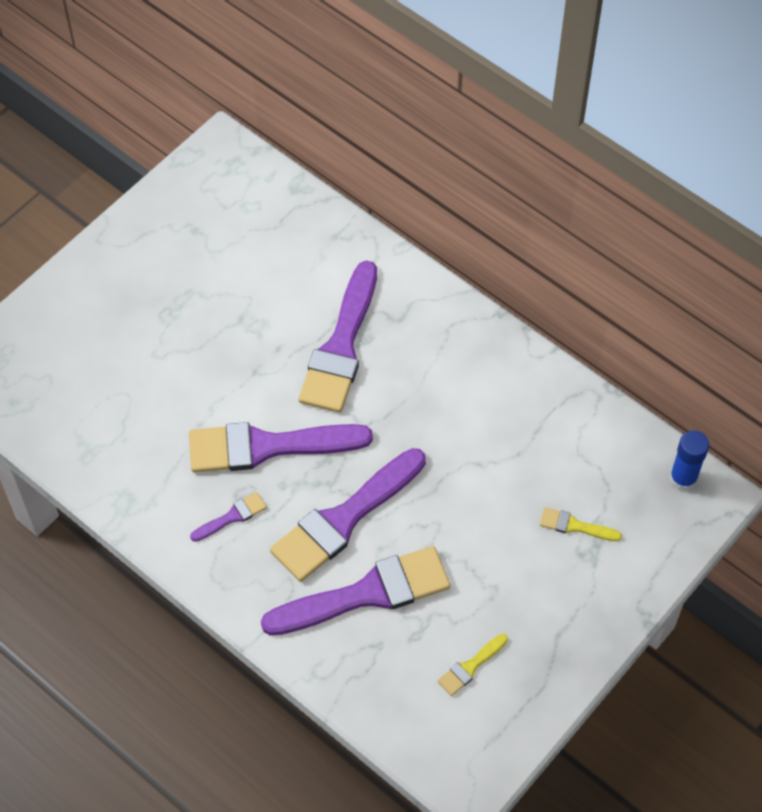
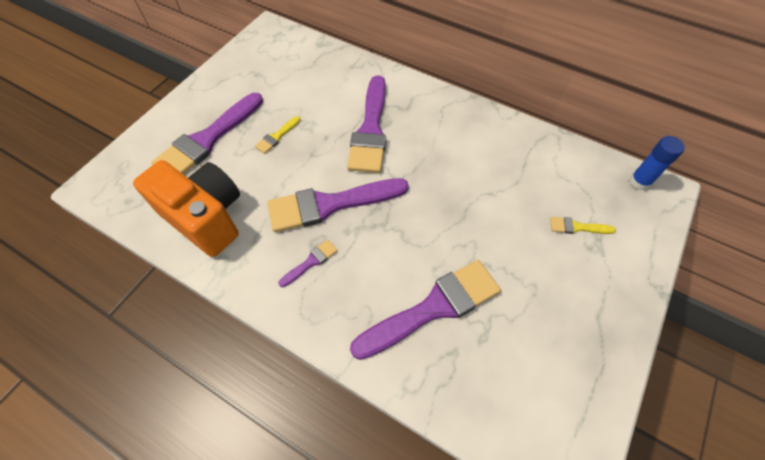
camera: 10 degrees left, 0 degrees up
purple brush [270,448,426,582] -> purple brush moved to [151,93,263,174]
yellow brush [437,634,508,696] -> yellow brush moved to [255,116,300,154]
none -> orange camera [133,160,240,257]

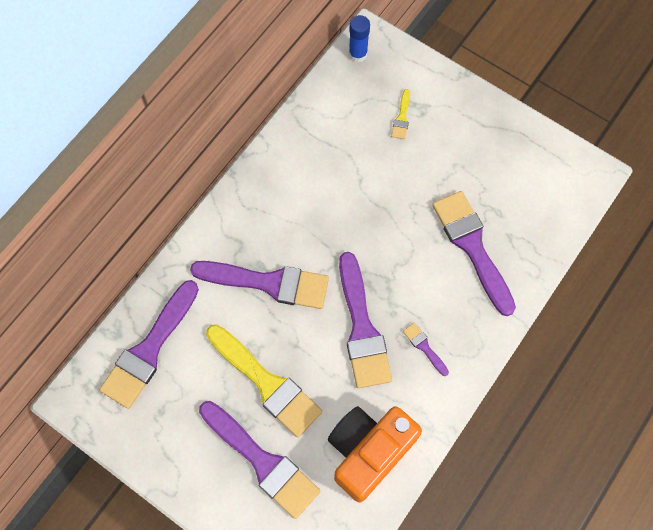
camera: 85 degrees left, 10 degrees up
yellow brush [255,116,300,154] -> yellow brush [206,324,322,437], size x2.29
none -> purple brush [99,280,199,409]

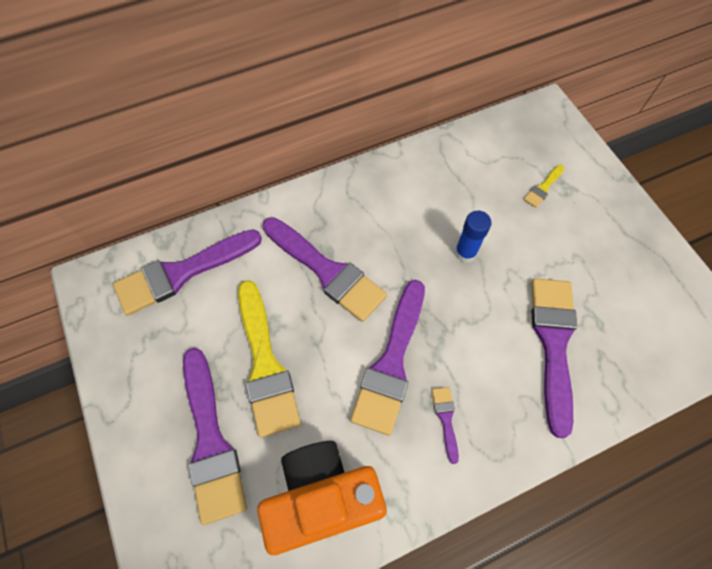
camera: 30 degrees right, 5 degrees down
blue glue stick [349,15,370,62] -> blue glue stick moved to [455,211,492,263]

